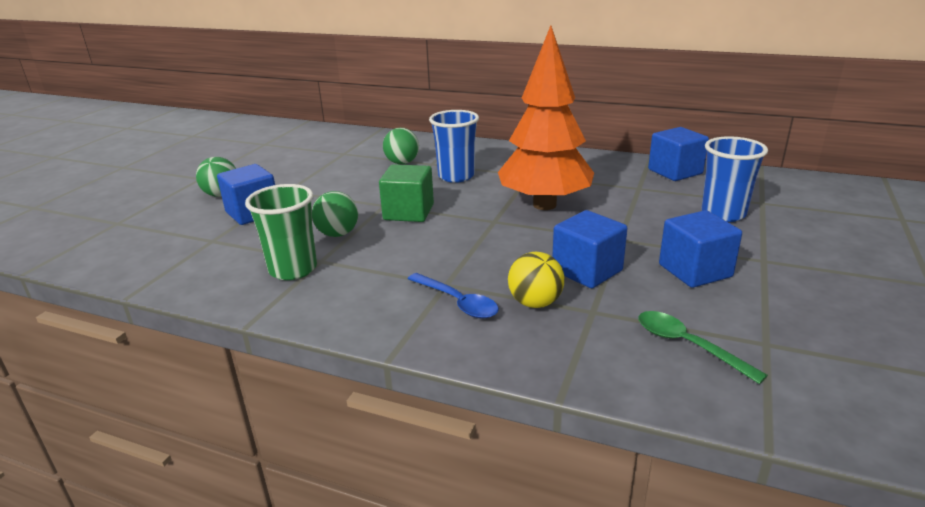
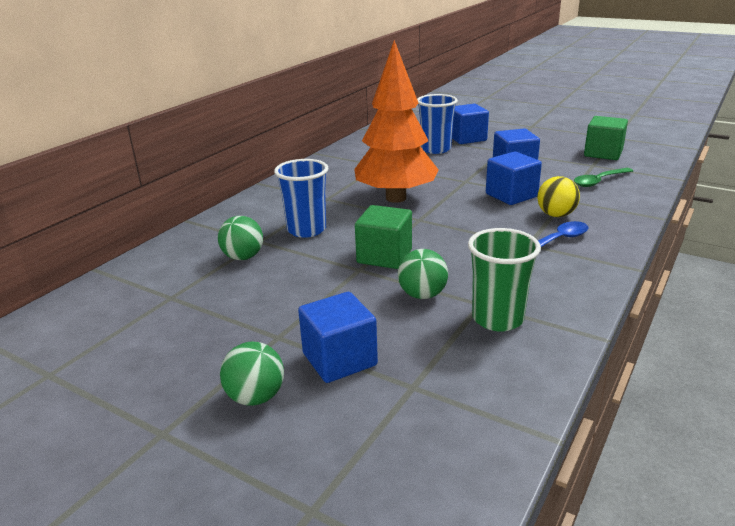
camera: 80 degrees left, 0 degrees up
blue cube [648,127,709,181] -> blue cube moved to [452,104,489,144]
none -> green cube [584,116,628,160]

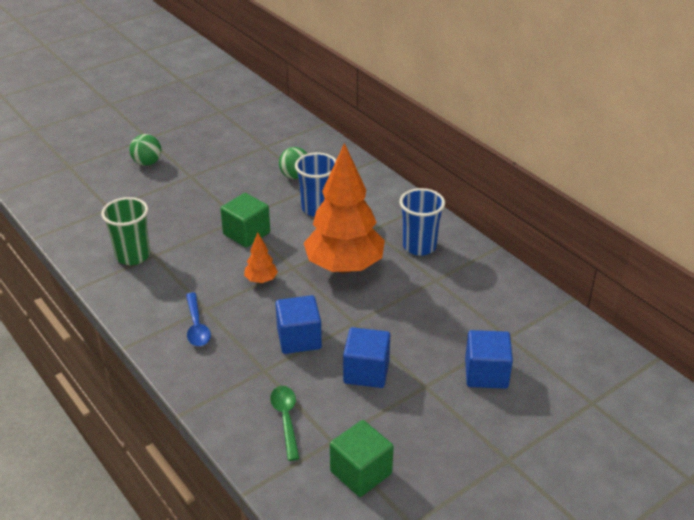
camera: 110 degrees right, 10 degrees up
blue cube [298,292,378,383] -> none
green ball [398,249,448,299] -> none
blue cup [417,94,458,154] -> blue cup moved to [399,188,445,256]
yellow ball [537,176,580,217] -> none
none -> orange tree [244,233,278,283]

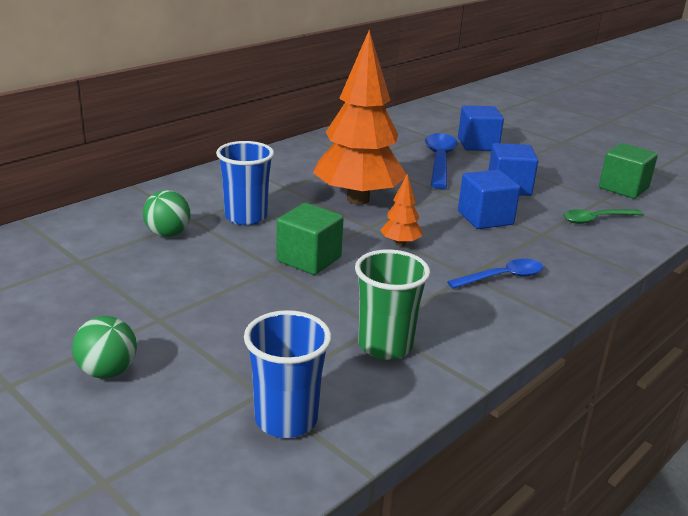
camera: 100 degrees left, 10 degrees down
blue cup [399,188,445,256] -> blue cup moved to [244,310,332,438]
none -> blue spoon [425,133,458,189]

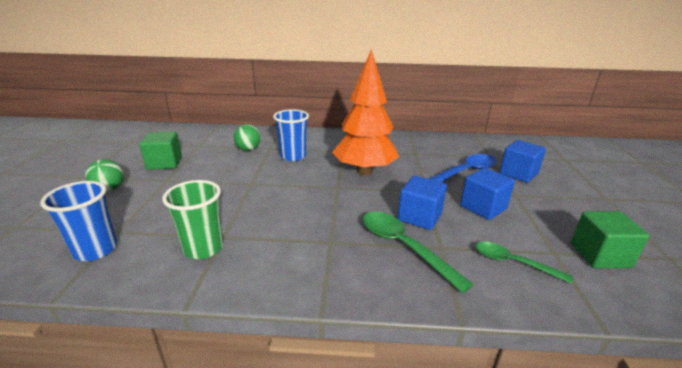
camera: 50 degrees right, 0 degrees up
green cube [276,203,344,275] -> green cube moved to [139,131,182,170]
orange tree [380,174,422,246] -> none
blue spoon [447,259,543,289] -> none
none -> green spoon [363,212,474,293]

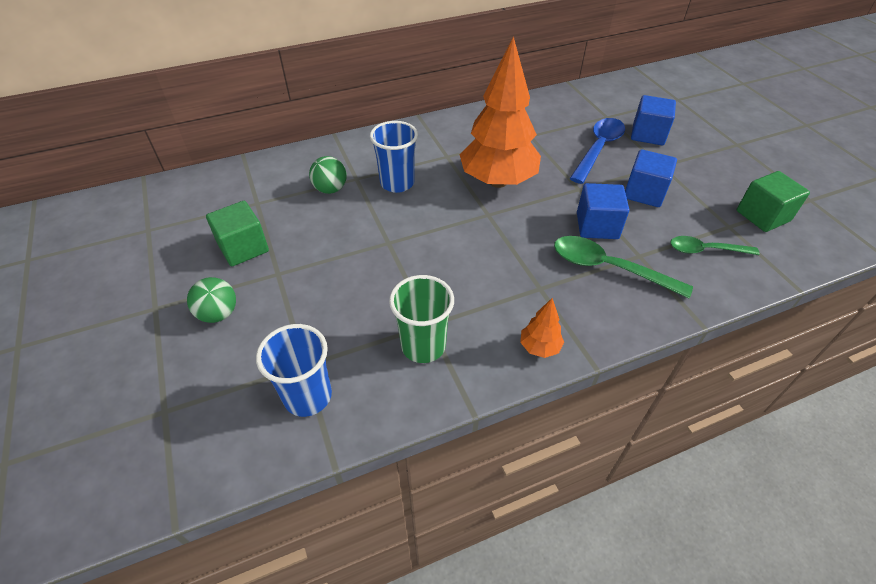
camera: 25 degrees left, 20 degrees up
none -> orange tree [520,298,564,358]

